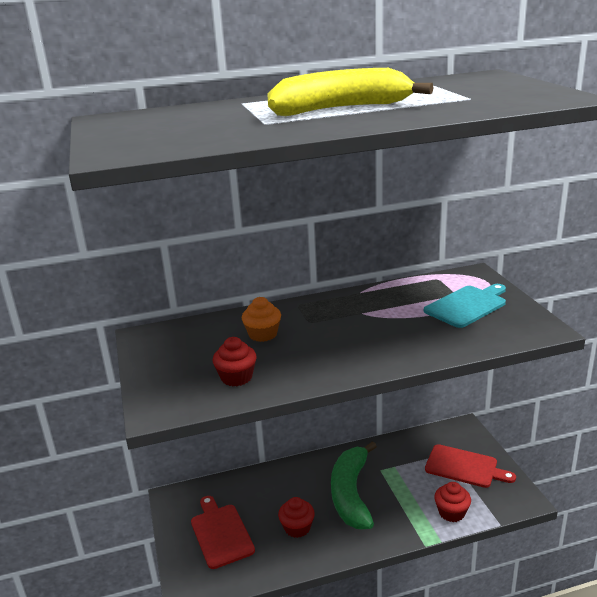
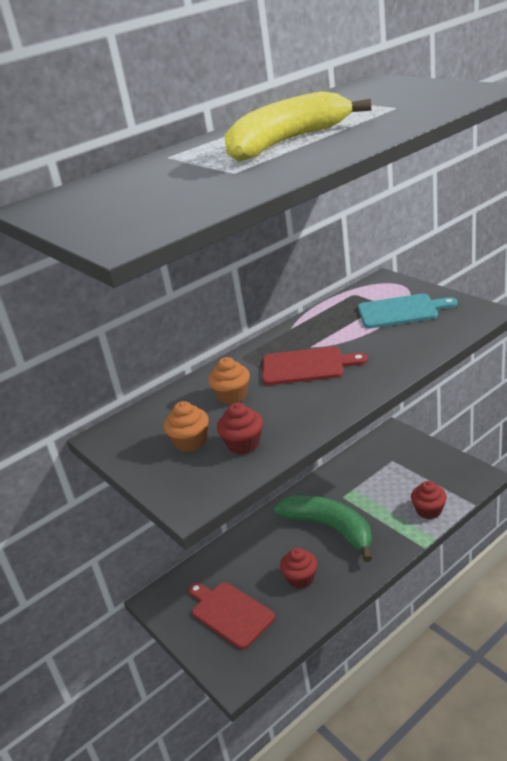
camera: 20 degrees left, 5 degrees up
green banana [331,441,377,529] -> green banana turned 150 degrees clockwise [274,495,372,562]
turquoise cutting board [424,284,506,328] -> turquoise cutting board turned 60 degrees clockwise [358,294,457,328]
red cutting board [425,444,516,488] -> red cutting board moved to [262,346,368,385]
none -> orange cupcake [164,401,209,452]

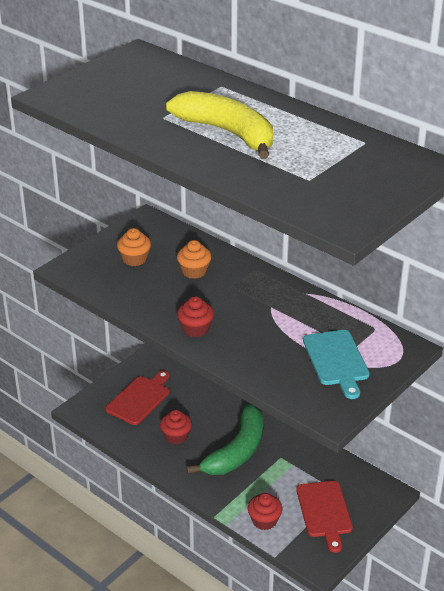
camera: 75 degrees right, 5 degrees up
red cupcake [217,403,263,455] -> red cupcake moved to [177,296,214,337]
red cutting board [262,346,368,385] -> red cutting board moved to [296,481,353,553]

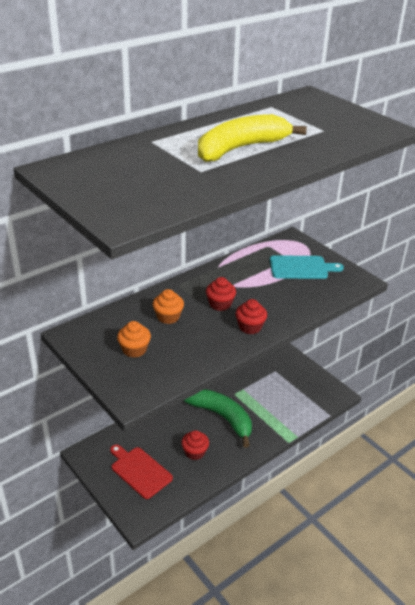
camera: 80 degrees left, 0 degrees up
red cupcake [248,493,282,530] -> red cupcake moved to [206,277,236,311]
red cutting board [296,481,353,553] -> none

